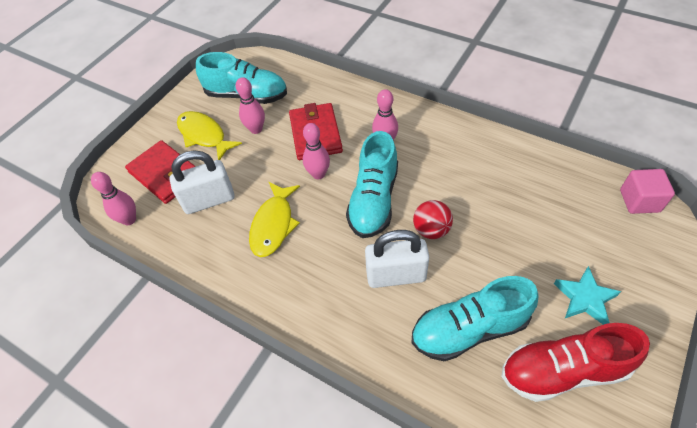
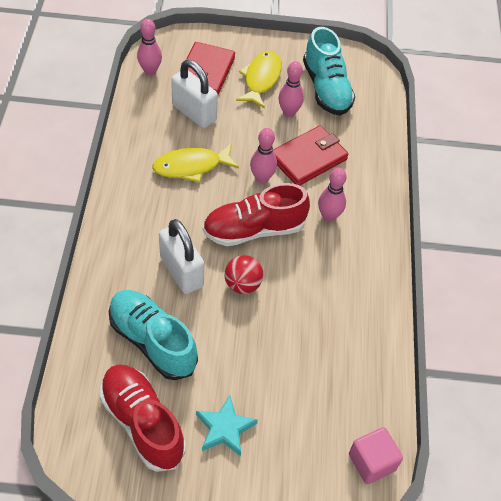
camera: 55 degrees right, 0 degrees up
turquoise shoe [346,131,398,238] -> red shoe [203,183,310,246]

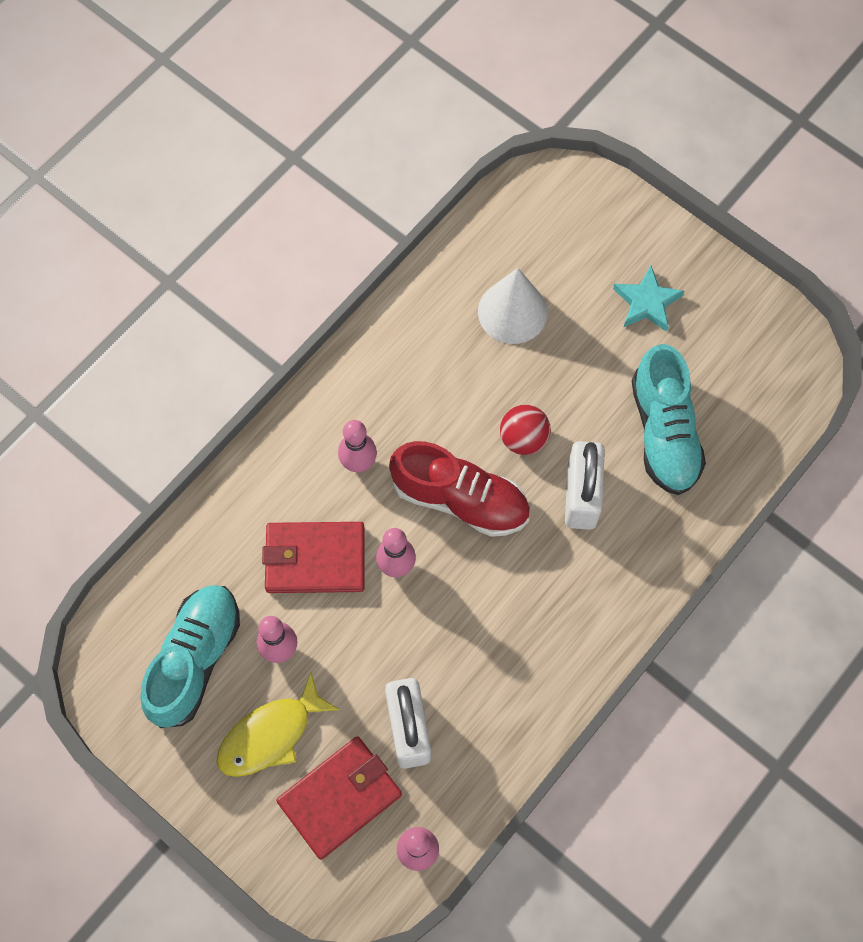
camera: 140 degrees left, 15 degrees up
red shoe [100,364,186,472] -> none
yellow fish [152,144,239,183] -> none
pink cube [349,427,403,484] -> none
none -> white cone [478,268,548,344]

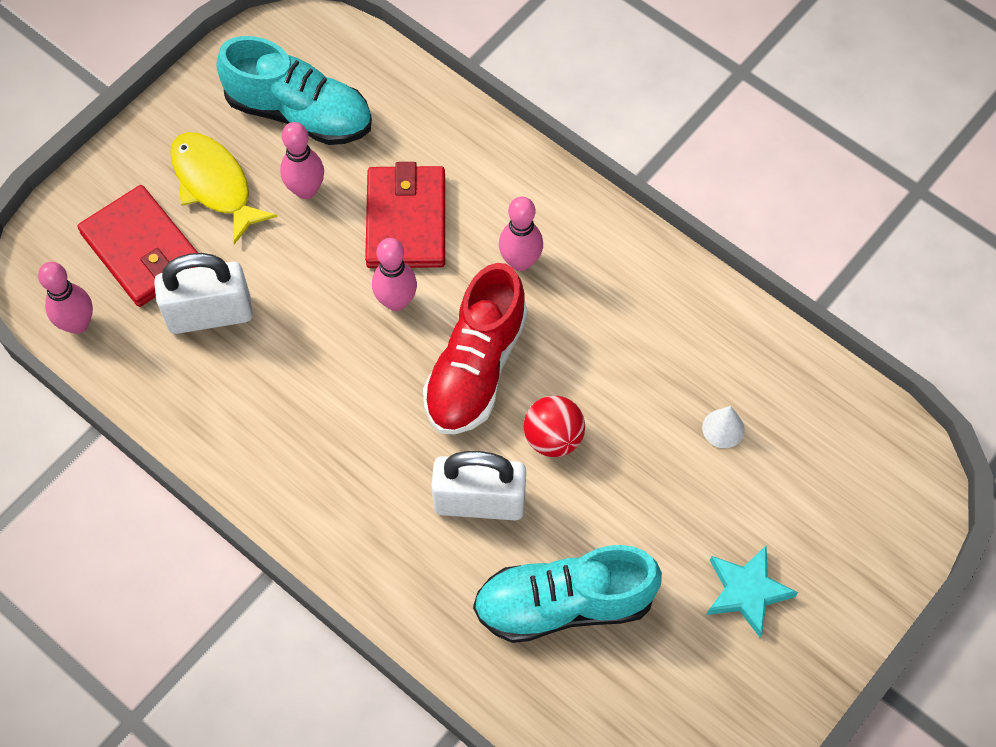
camera: 90 degrees right, 5 degrees down
white cone [478,268,548,344] -> white cone [702,406,745,448], size x0.48

